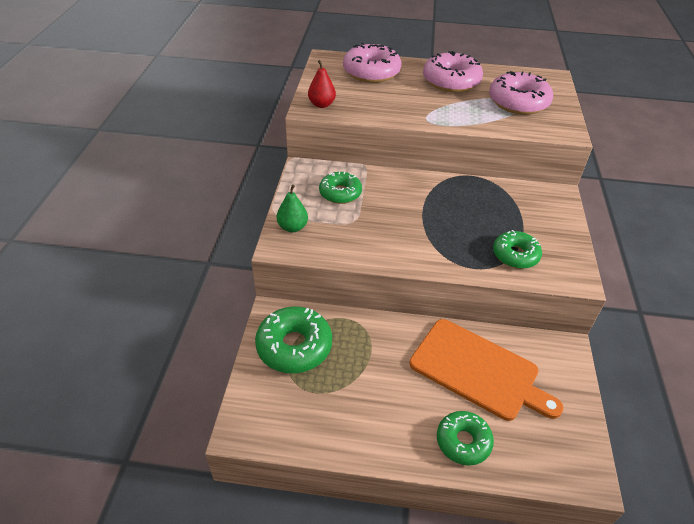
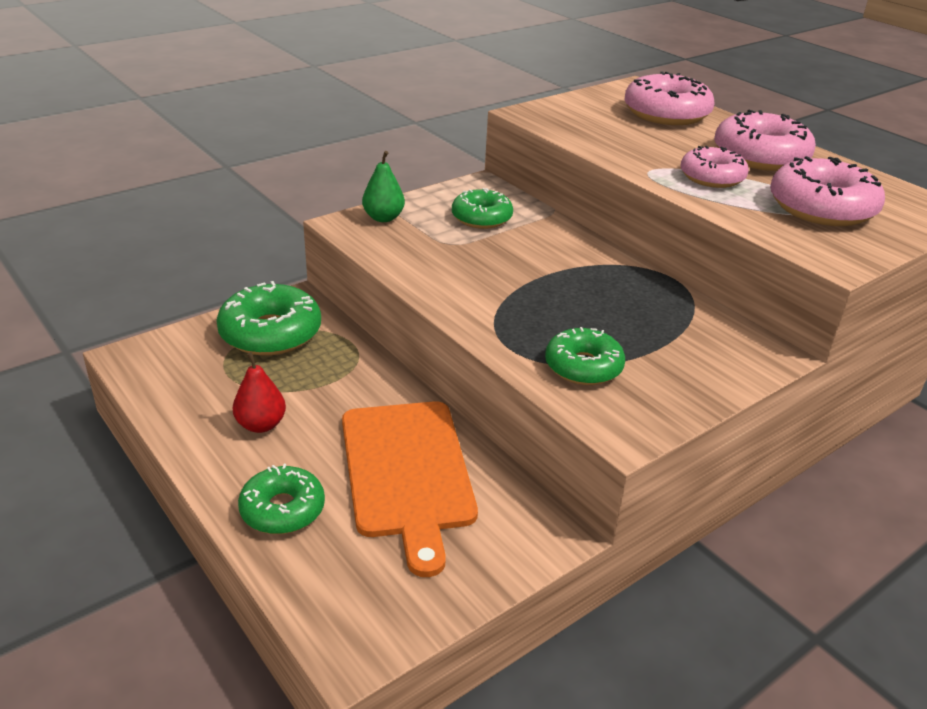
camera: 45 degrees right, 10 degrees down
red pear [308,60,336,108] -> red pear moved to [233,352,286,433]
none -> pink donut [680,146,749,188]

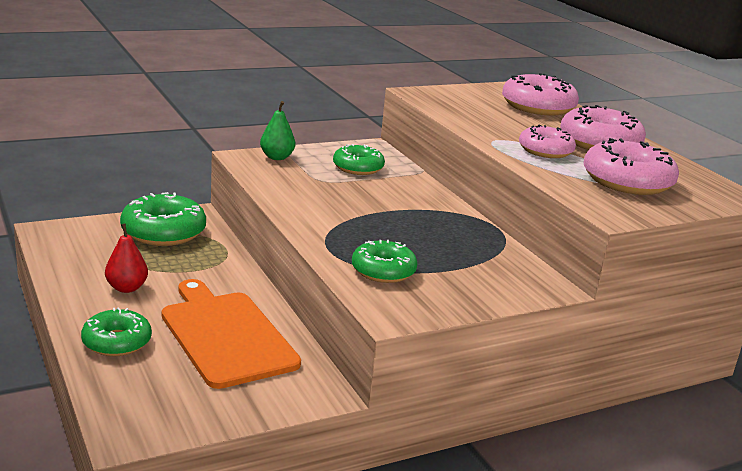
camera: 10 degrees right, 10 degrees down
orange cutting board [342,401,478,577] -> orange cutting board turned 150 degrees clockwise [162,279,301,389]

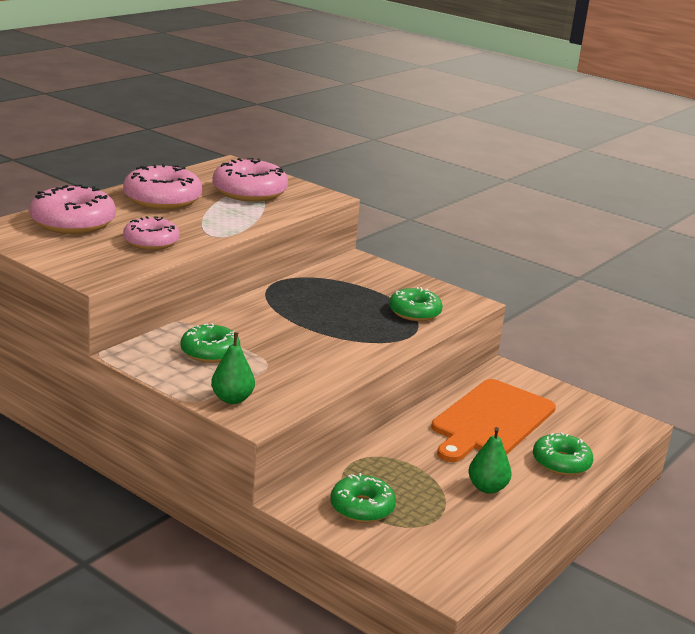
camera: 115 degrees left, 0 degrees up
red pear [105,224,148,293] -> green pear [469,427,512,494]
green donut [120,192,206,246] -> green donut [330,473,396,523], size x0.65
pink donut [519,125,576,158] -> pink donut moved to [123,216,180,250]

